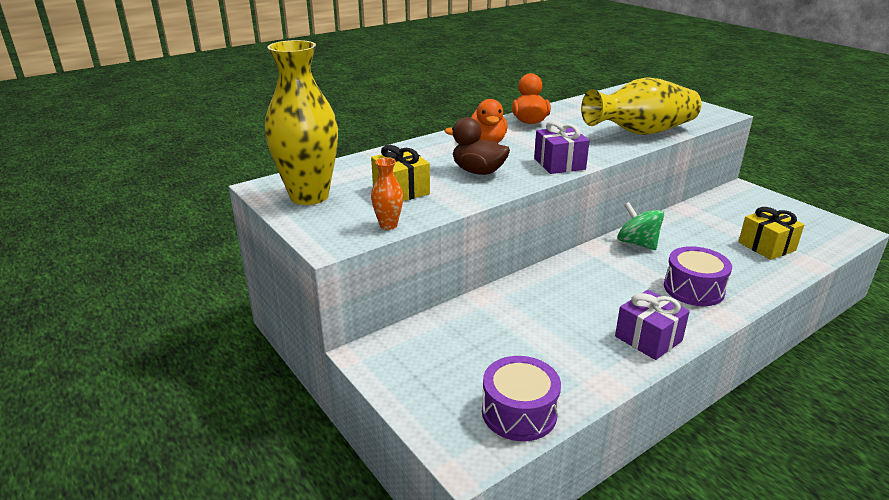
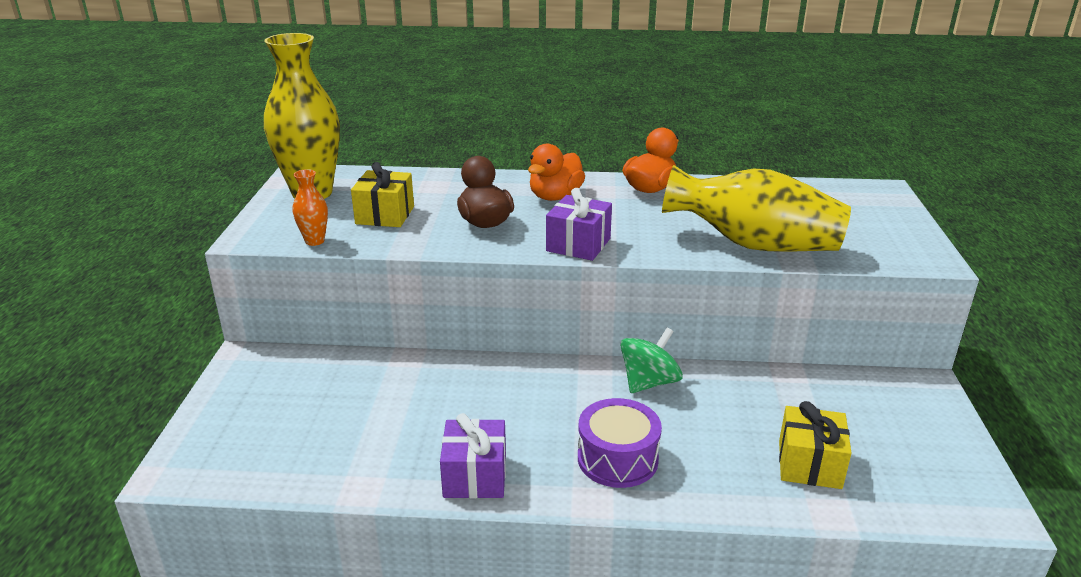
camera: 40 degrees right, 0 degrees up
purple drum [482,356,561,441] -> none
green spinning top [617,202,664,250] -> green spinning top turned 45 degrees clockwise [620,327,683,393]

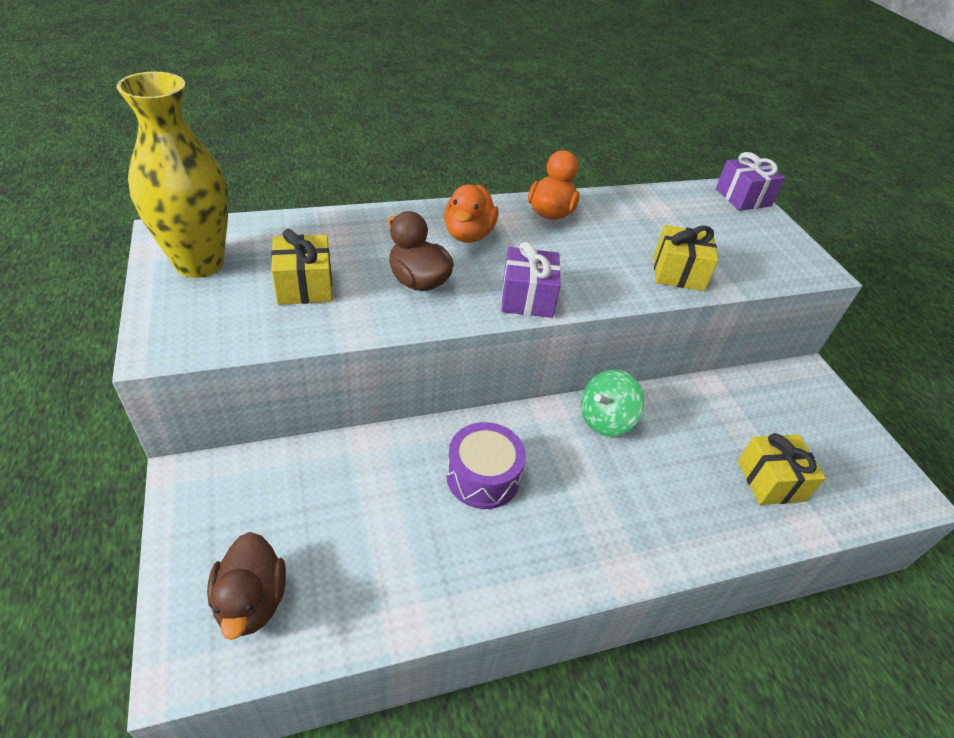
camera: 25 degrees left, 15 degrees up
orange vase [293,169,328,246] -> none
purple gift [440,413,506,498] -> purple gift moved to [716,152,785,211]
purple drum [578,398,662,488] -> purple drum moved to [447,422,526,509]
green spinning top [620,327,683,393] -> green spinning top turned 150 degrees counterclockwise [581,370,644,436]
yellow vase [662,165,851,252] -> yellow gift [654,225,718,291]
none -> brown duck [207,532,286,640]

